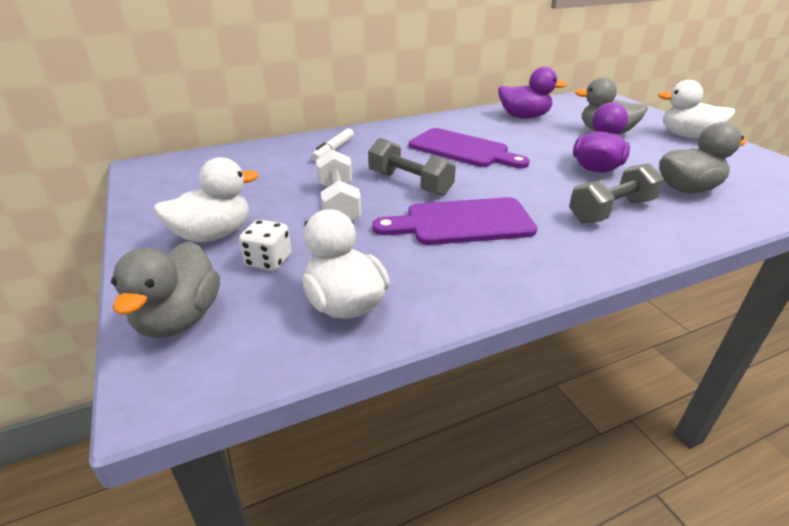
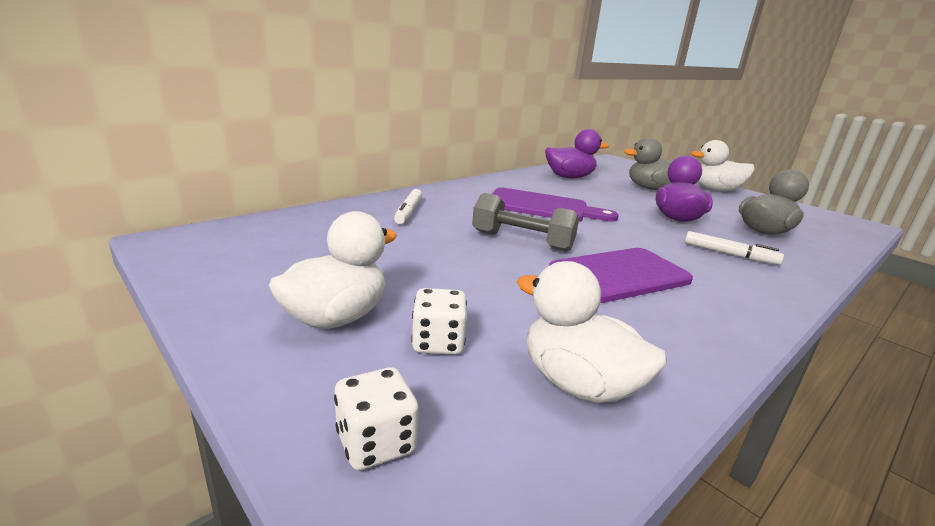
camera: 20 degrees left, 10 degrees down
grey duck [111,241,220,338] -> white dice [334,367,419,471]
white dumbbell [316,150,361,221] -> none
grey dumbbell [569,163,664,223] -> white marker [685,231,784,265]

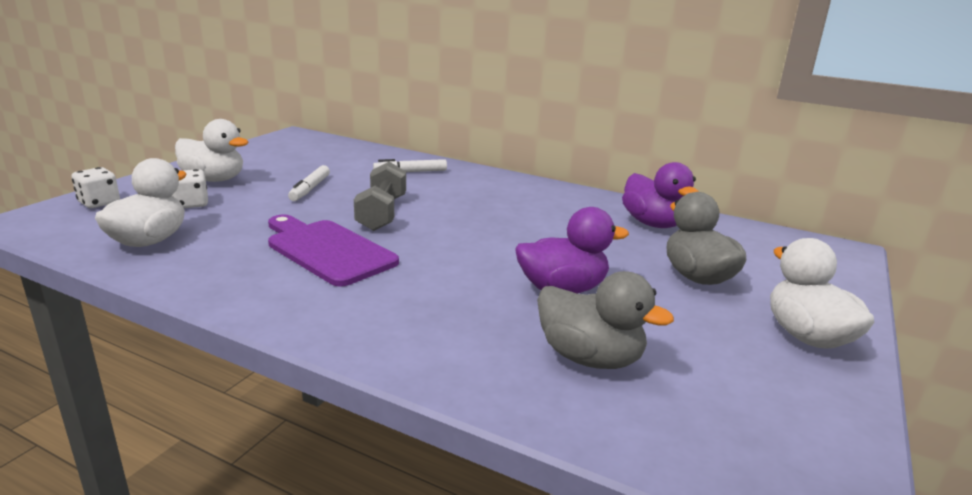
camera: 70 degrees right, 0 degrees up
purple cutting board [492,188,619,222] -> none
white marker [685,231,784,265] -> white marker moved to [288,165,330,201]

